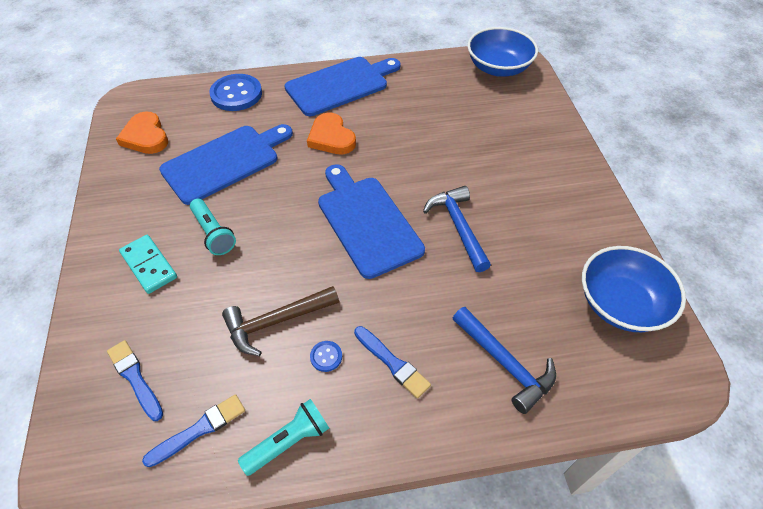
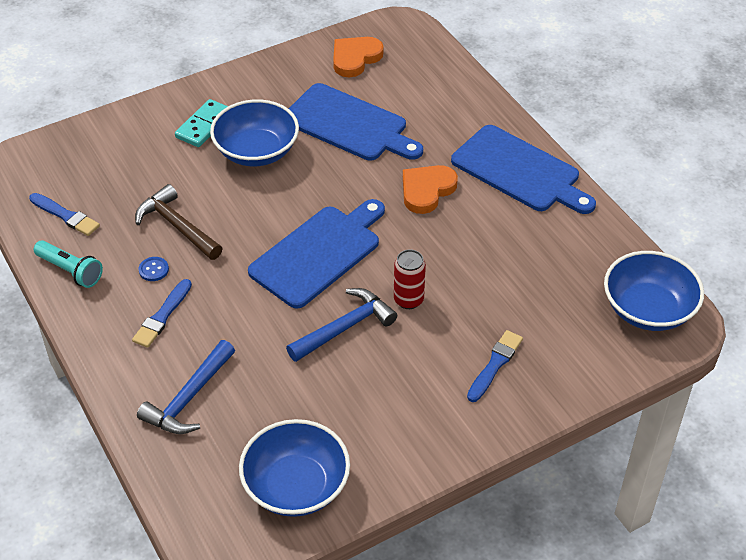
camera: 70 degrees right, 5 degrees down
blue brush [107,340,163,421] -> blue brush moved to [467,330,523,402]
turquoise flashlight [190,199,236,255] -> blue bowl [210,99,299,166]
blue button [209,74,262,111] -> none
none -> red can [394,249,426,309]

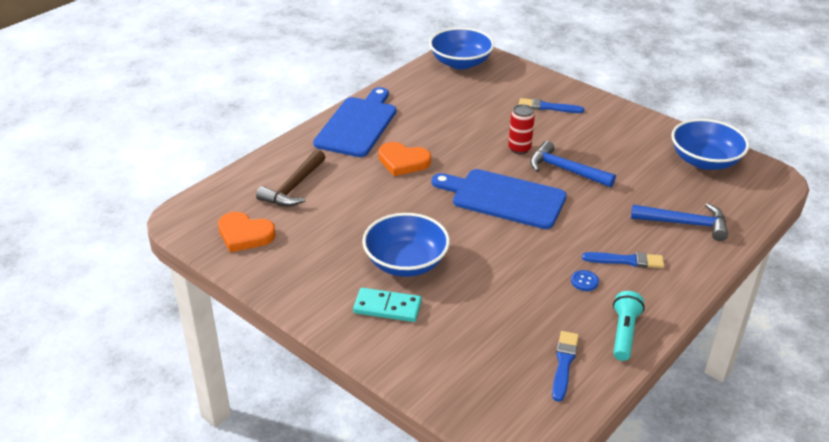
camera: 110 degrees left, 10 degrees down
brown hammer [135,184,223,260] -> brown hammer moved to [256,149,325,206]
blue cutting board [289,83,423,161] -> none

